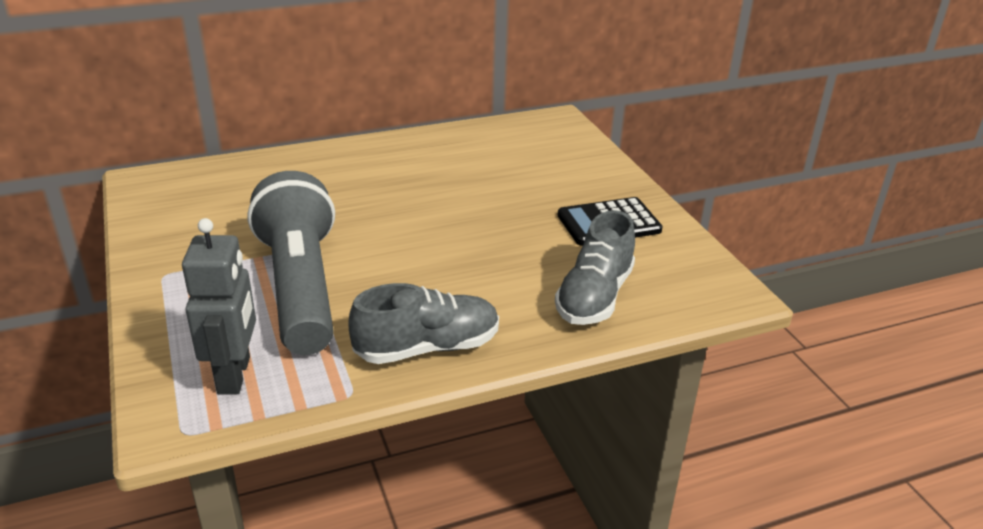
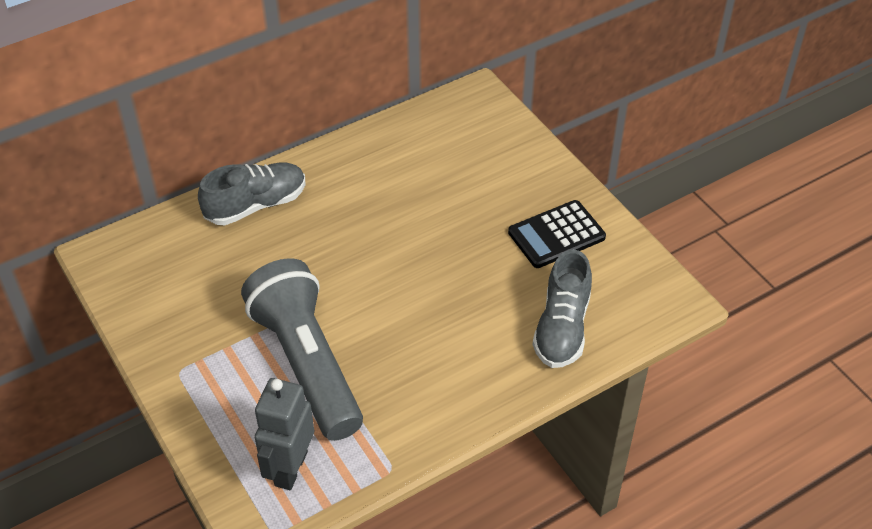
camera: 10 degrees left, 15 degrees up
grey robot [182,218,256,395] -> grey robot turned 150 degrees counterclockwise [255,378,314,490]
grey shoe [349,283,499,364] -> grey shoe moved to [198,162,306,225]

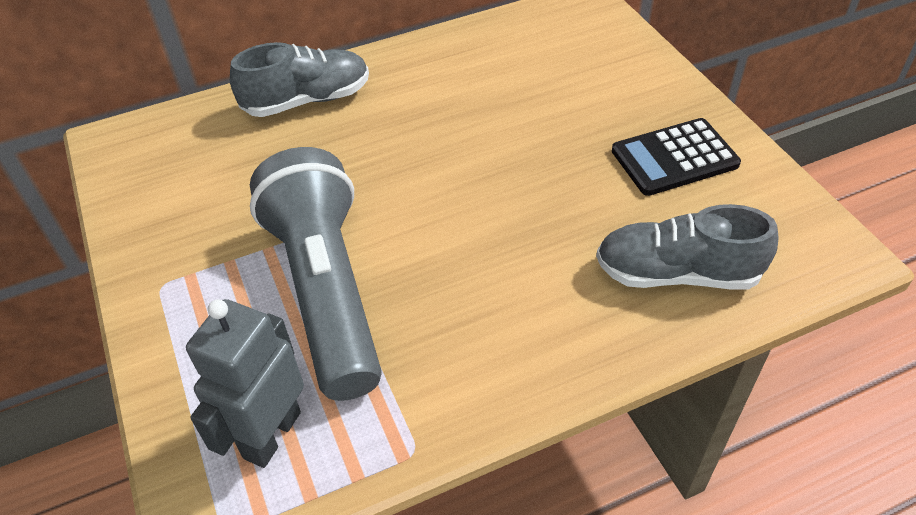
camera: 10 degrees right, 0 degrees up
grey shoe [533,250,592,368] -> grey shoe turned 75 degrees clockwise [596,204,779,290]

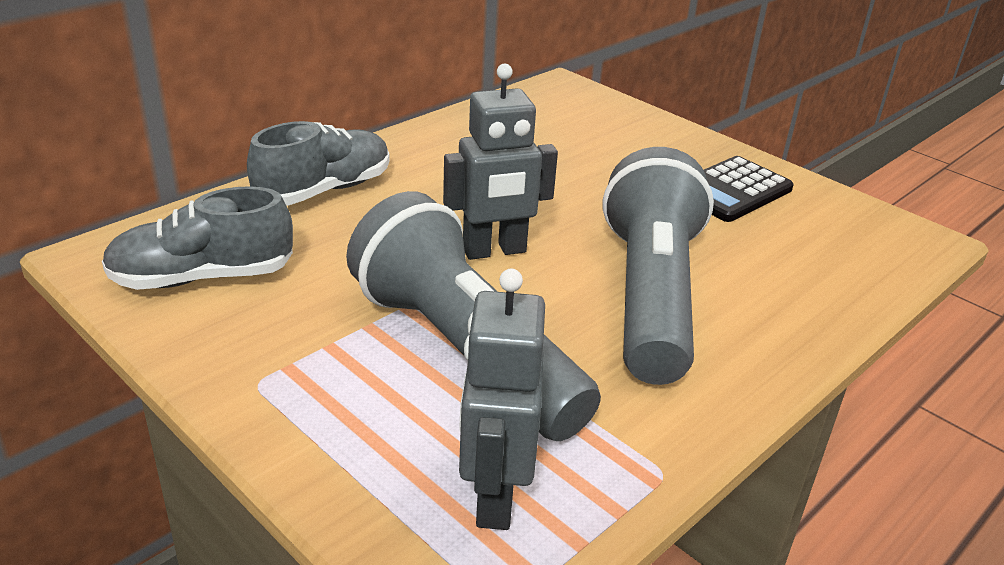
camera: 25 degrees left, 15 degrees down
grey shoe [596,204,779,290] -> grey shoe moved to [102,186,293,290]
none -> grey robot [443,63,558,260]
none -> grey flashlight [603,147,714,385]

